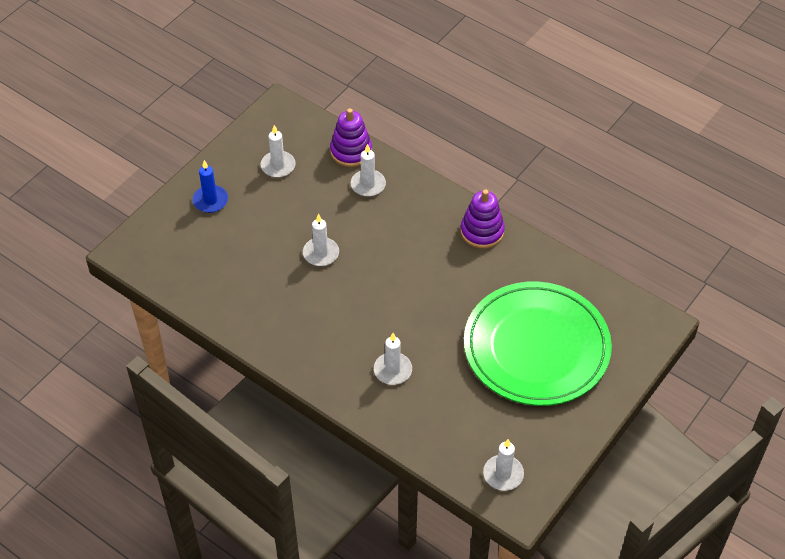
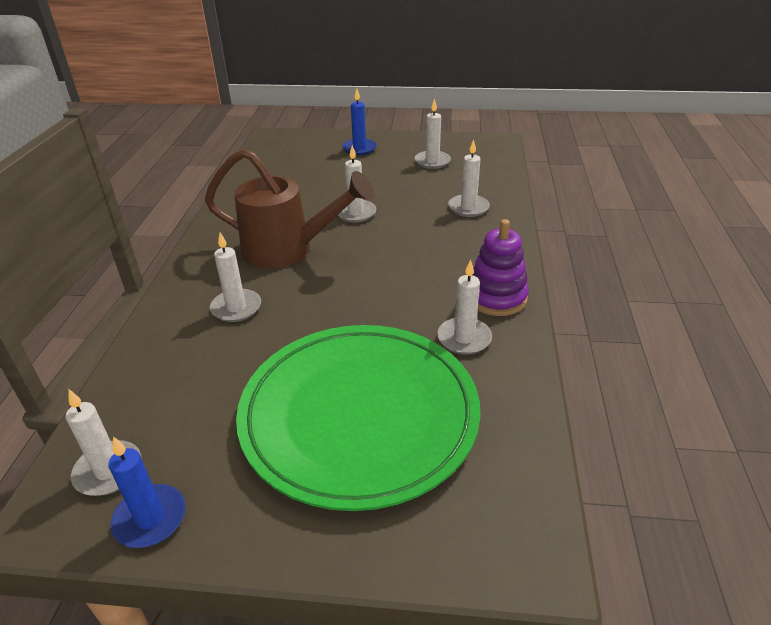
camera: 60 degrees right, 15 degrees down
purple stacking toy [330,108,372,167] -> none
none -> blue candle [109,436,186,548]
none -> brown watering can [205,148,374,269]
none -> white candle [437,259,492,355]

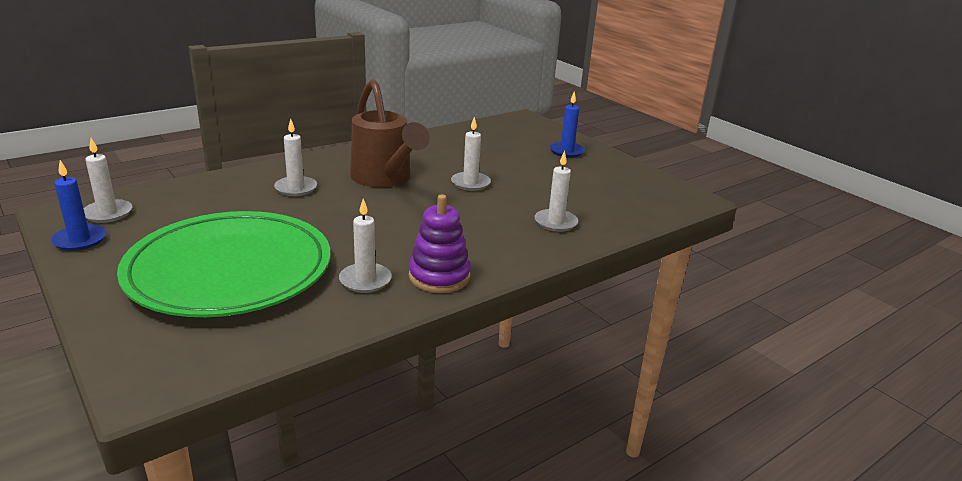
camera: 45 degrees right, 10 degrees down
white candle [415,98,451,169] -> none

